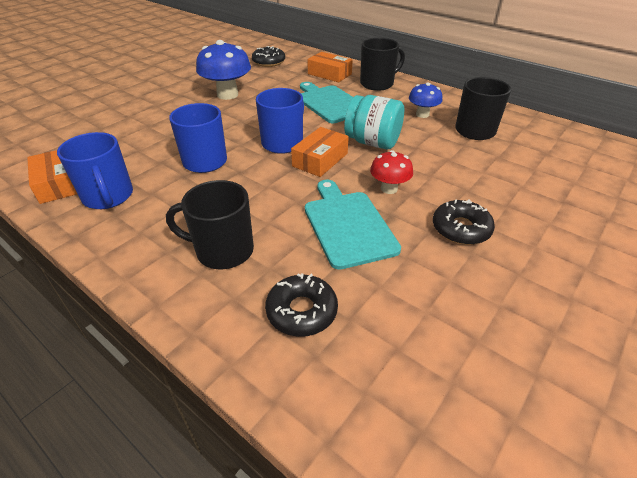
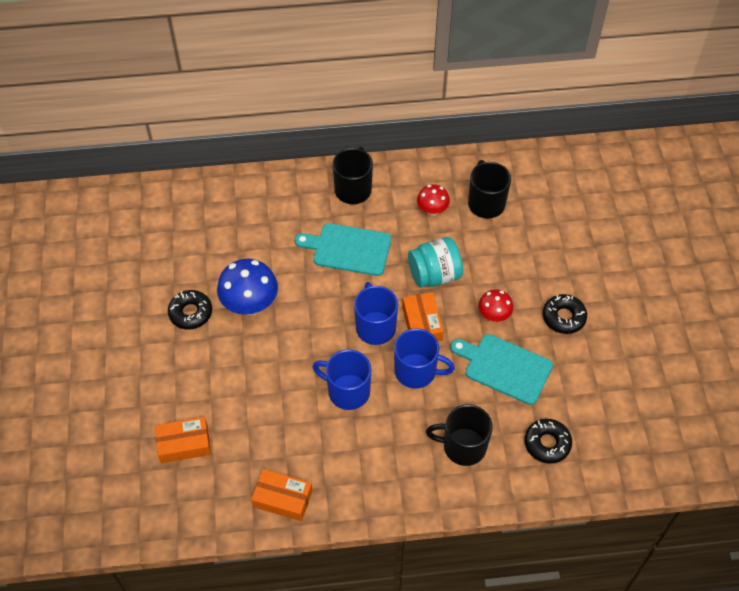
camera: 45 degrees left, 15 degrees up
blue mug [57,132,133,209] -> blue mug moved to [394,328,455,389]
black mug [166,180,254,269] -> black mug turned 45 degrees clockwise [426,404,493,466]
black donut [252,46,285,67] -> black donut moved to [168,290,212,330]
orange box [307,52,353,82] -> orange box moved to [155,417,211,463]
blue mushroom [409,82,443,118] -> red mushroom [417,184,450,216]

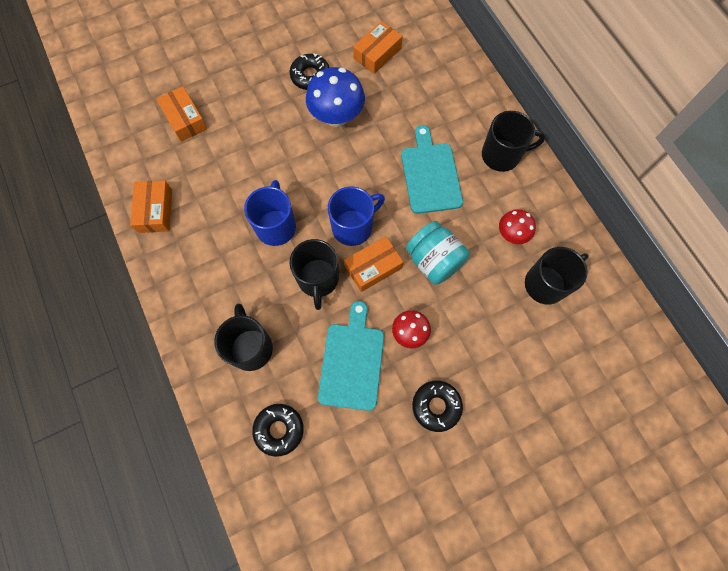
camera: 70 degrees right, 15 degrees up
blue mug [394,328,455,389] -> black mug [289,239,339,310]
none -> orange box [353,21,403,74]

